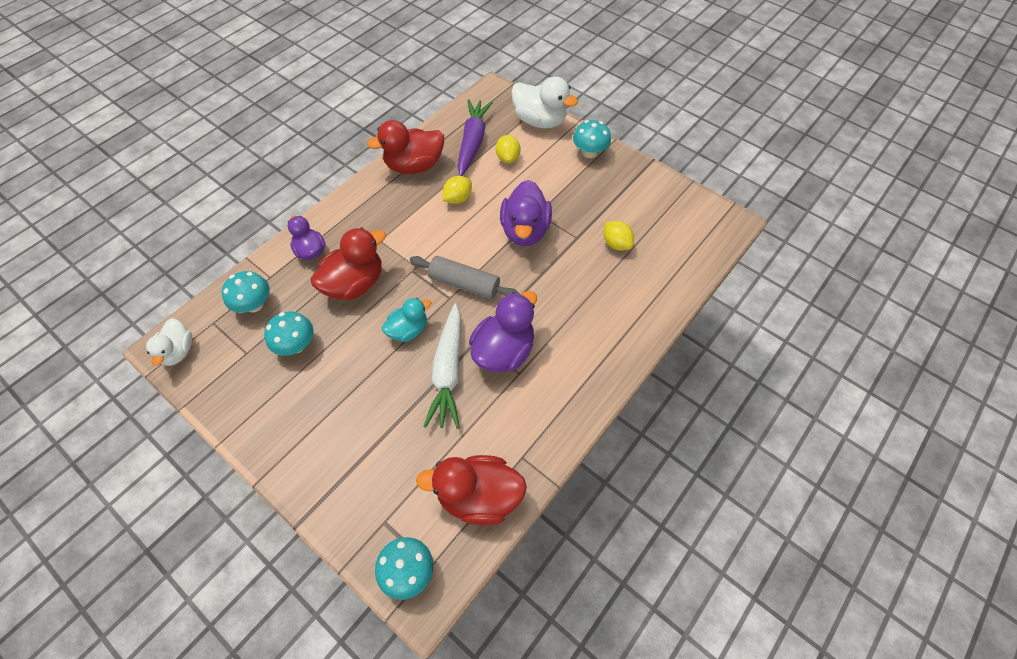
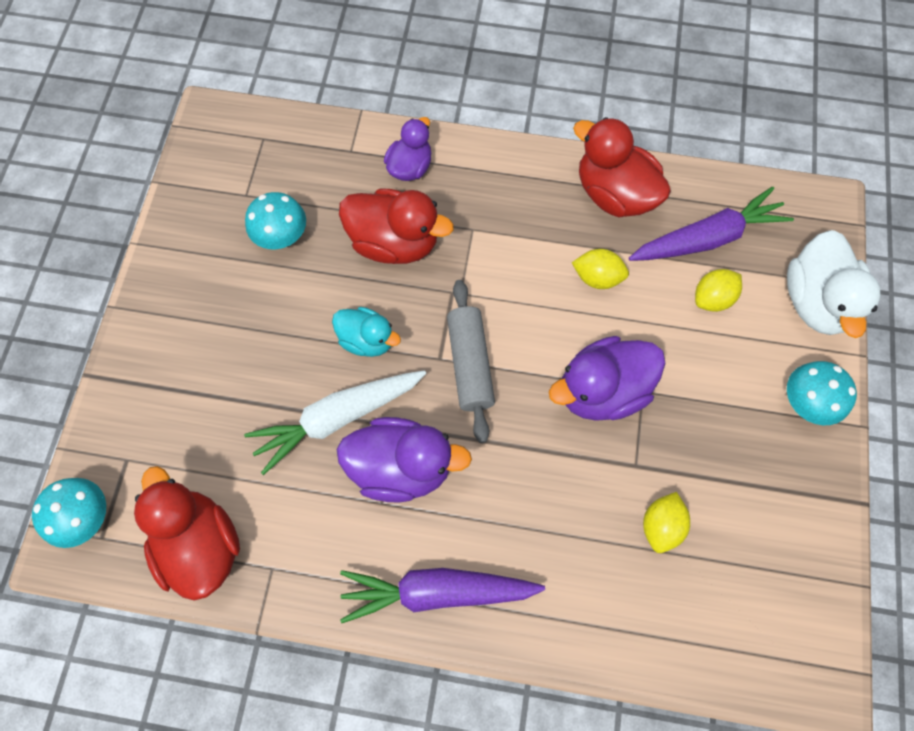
camera: 60 degrees right, 10 degrees up
white duck [146,318,192,366] -> none
turquoise mushroom [222,271,270,313] -> none
none -> purple carrot [340,568,545,623]

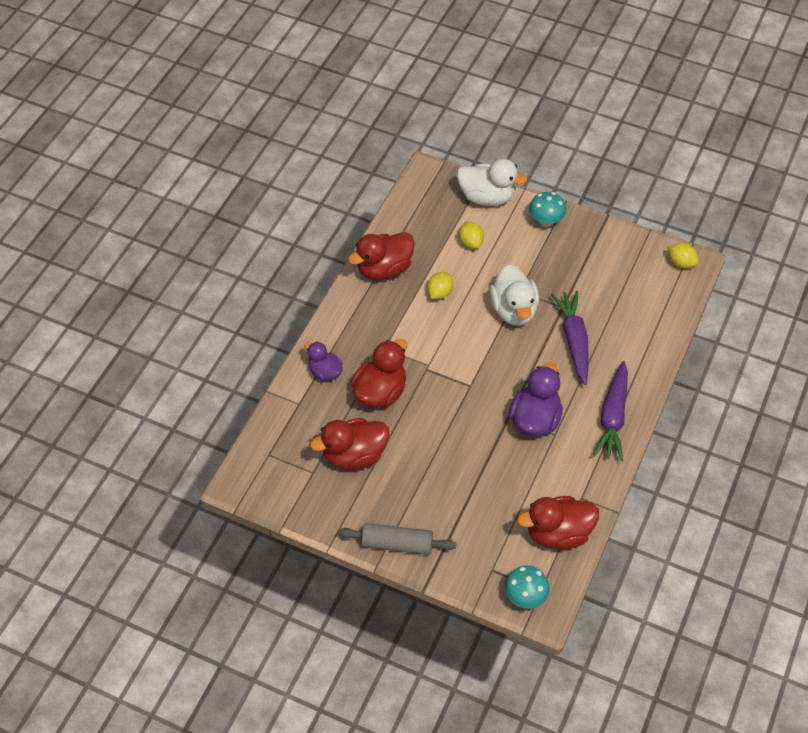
camera: 75 degrees left, 15 degrees down
white carrot [244,370,426,475] -> none
turquoise mushroom [245,192,306,249] -> red duck [310,418,389,469]
turquoise duck [332,307,401,357] -> none
grey rolling pin [447,280,495,443] -> grey rolling pin moved to [338,523,457,555]
purple duck [549,336,666,421] -> white duck [489,264,539,326]
purple carrot [629,187,794,261] -> purple carrot moved to [551,291,589,385]
yellow lemon [643,492,690,553] -> yellow lemon moved to [667,243,699,269]

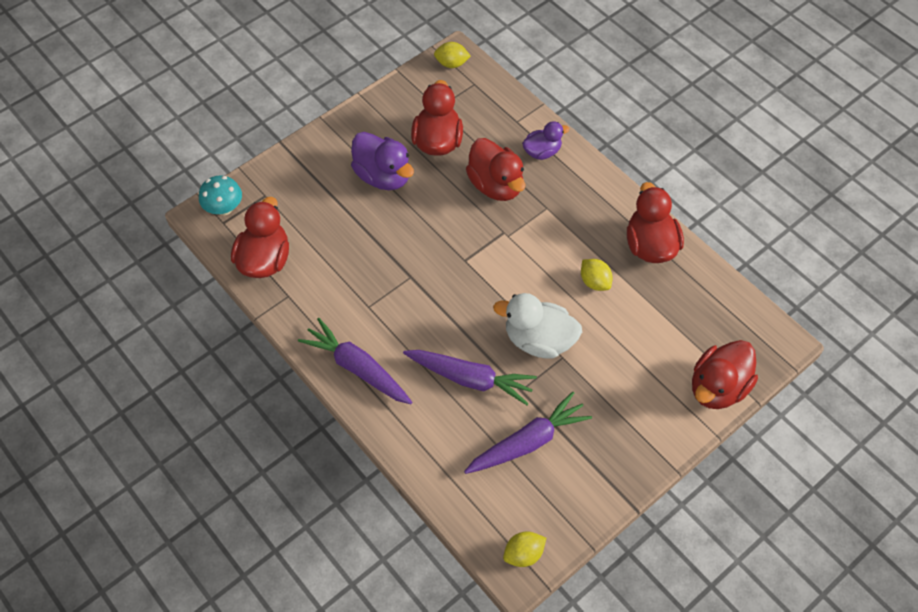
camera: 115 degrees right, 5 degrees up
grey rolling pin [338,523,457,555] -> none
white duck [457,159,527,206] -> red duck [692,340,758,409]
yellow lemon [459,222,484,249] -> yellow lemon moved to [434,42,471,68]
purple duck [509,363,563,436] -> purple duck moved to [351,132,414,190]
turquoise mushroom [529,192,566,227] -> none
none -> purple carrot [464,392,592,474]

